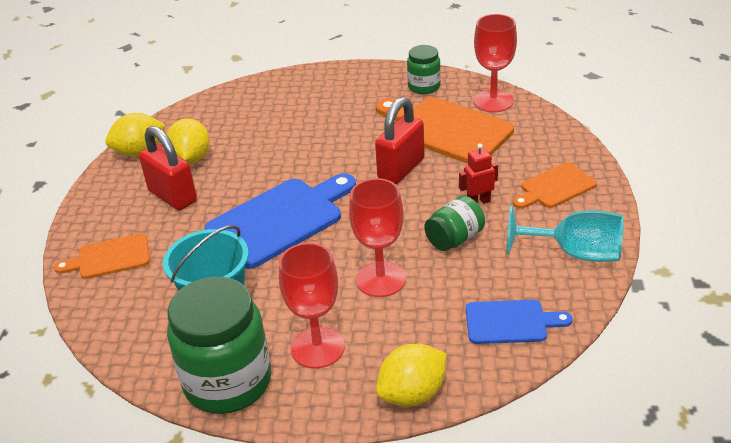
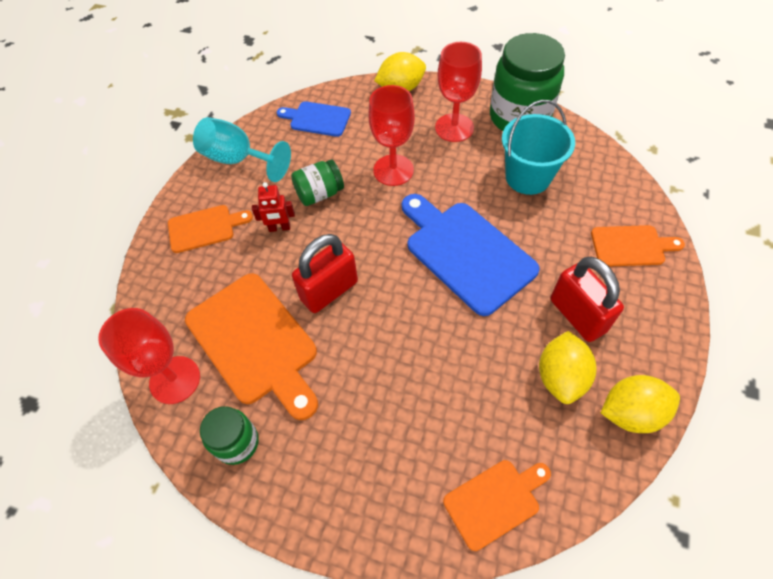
camera: 165 degrees left, 20 degrees up
blue cutting board [205,173,356,269] -> blue cutting board turned 75 degrees clockwise [402,194,540,316]
none -> orange cutting board [443,460,551,551]

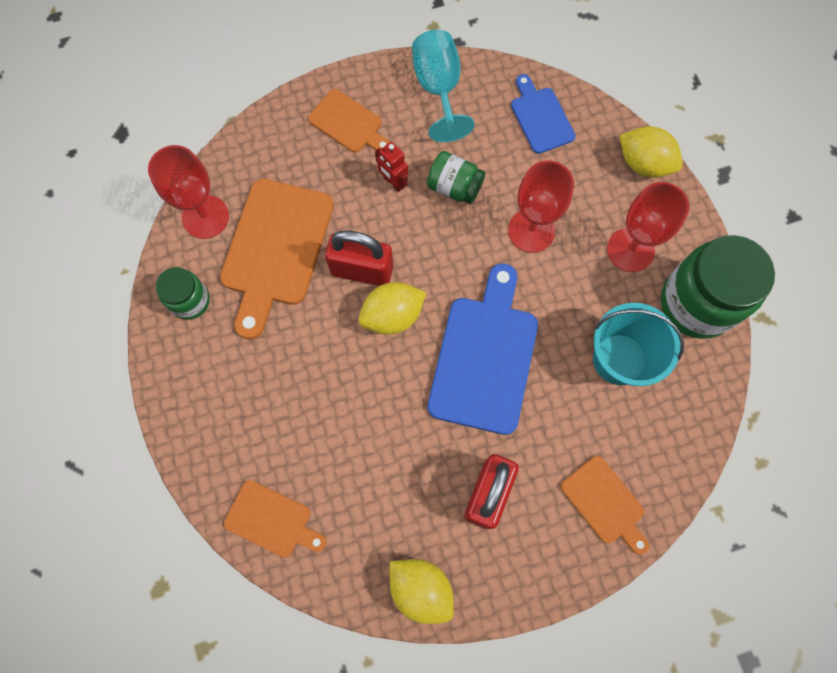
camera: 50 degrees right, 15 degrees up
yellow lemon [539,331,596,404] -> yellow lemon moved to [359,282,426,335]

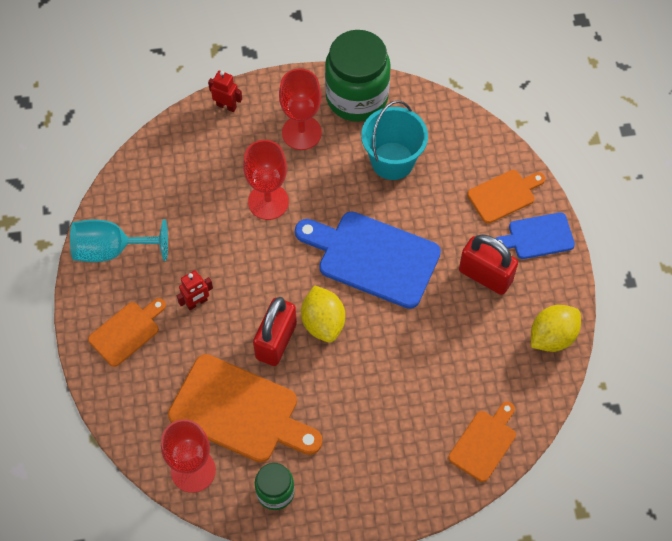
camera: 80 degrees left, 10 degrees down
green jar [427,151,485,204] -> none
blue cutting board [511,74,576,154] -> blue cutting board moved to [496,212,575,259]
yellow lemon [619,126,683,178] -> red robot [208,71,242,112]

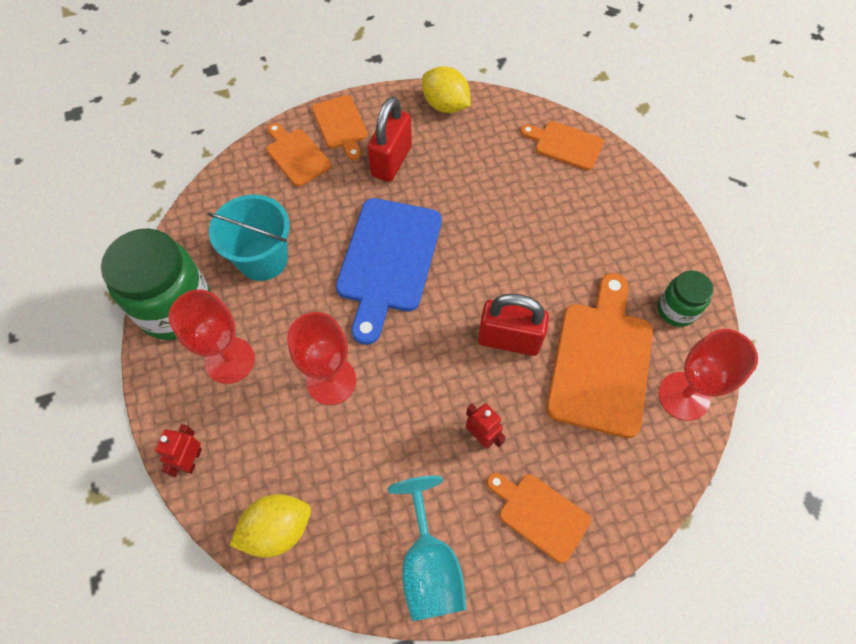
camera: 100 degrees left, 0 degrees up
yellow lemon [301,285,345,343] -> yellow lemon moved to [229,494,311,558]
blue cutting board [496,212,575,259] -> orange cutting board [312,95,368,160]

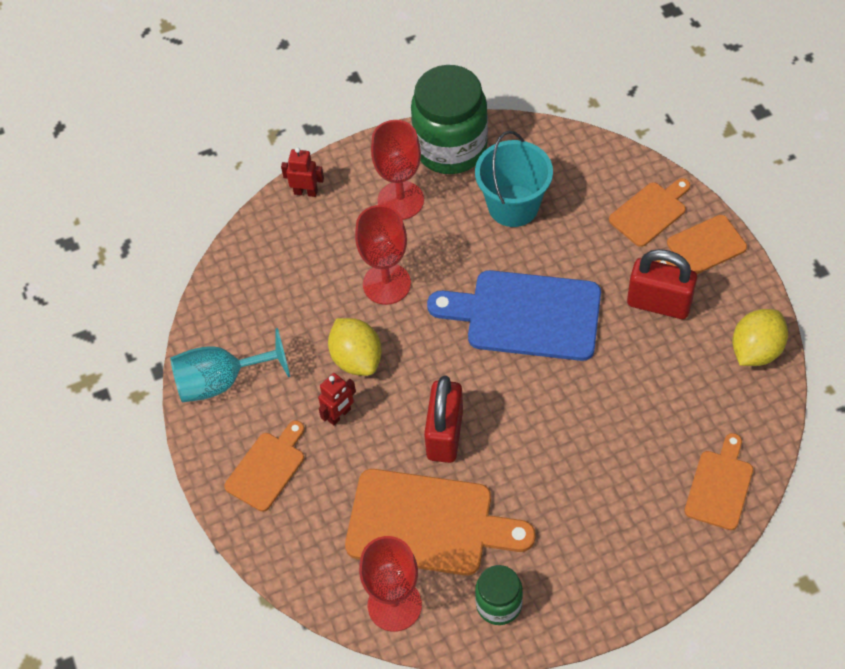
camera: 90 degrees right, 5 degrees down
yellow lemon [229,494,311,558] -> yellow lemon moved to [328,318,382,376]

